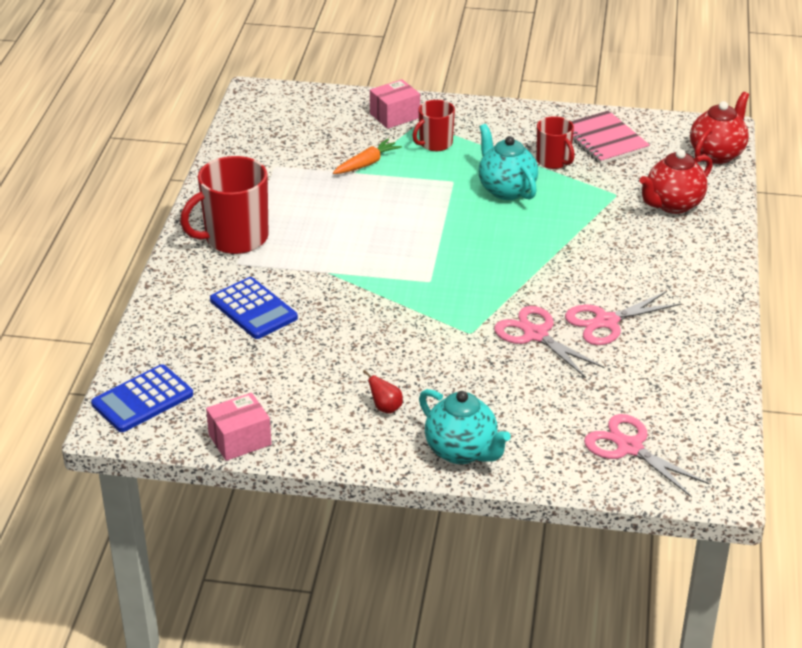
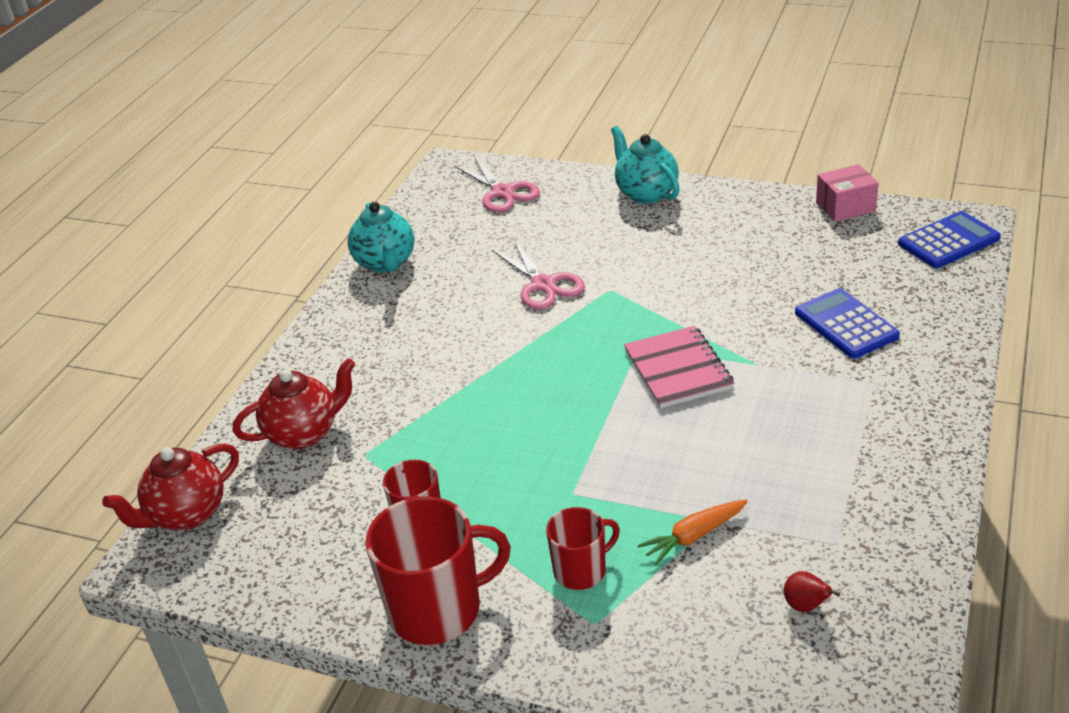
camera: 165 degrees left, 0 degrees up
red mug [180,156,268,254] -> red mug moved to [365,496,511,645]
red pear [363,370,403,413] -> red pear moved to [784,571,840,612]
pink box [370,79,420,129] -> none
turquoise teapot [479,124,538,200] -> turquoise teapot moved to [348,202,414,273]
pink scissors [565,291,682,345] -> none
pink notebook [571,110,650,164] -> pink notebook moved to [624,326,734,408]

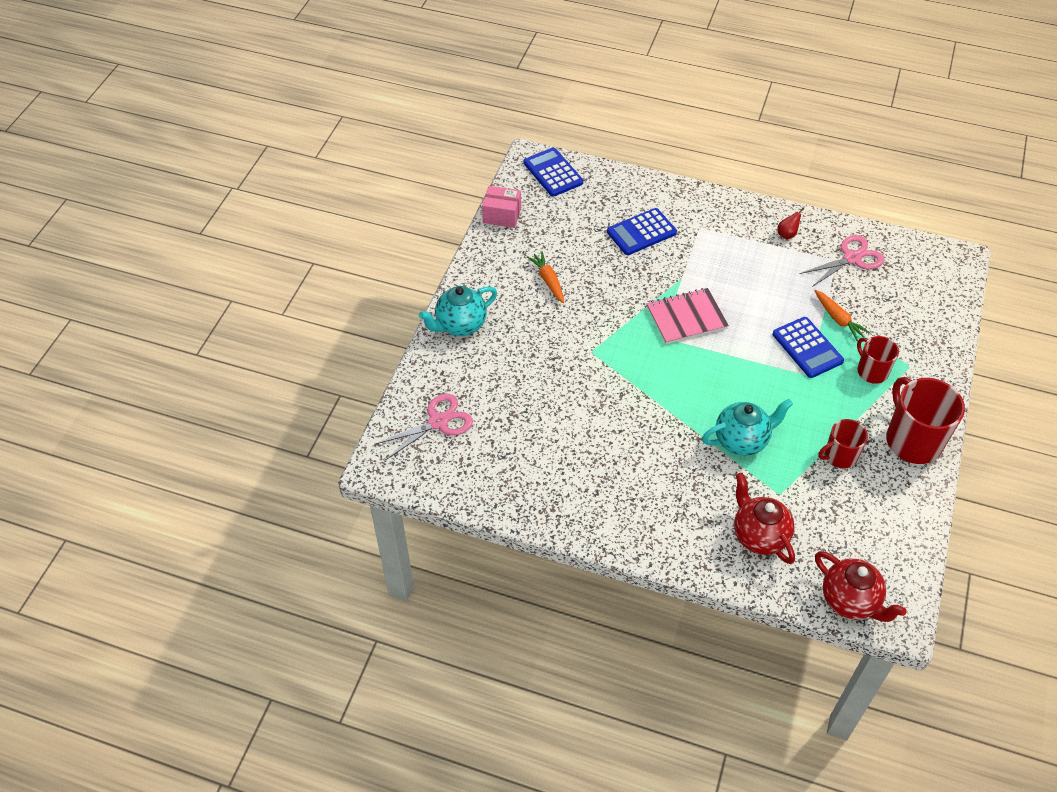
camera: 95 degrees left, 15 degrees up
turquoise teapot [348,202,414,273] -> turquoise teapot moved to [702,399,793,456]
pink scissors [492,240,585,310] -> pink scissors moved to [799,235,885,287]
red pear [784,571,840,612] -> red pear moved to [778,208,804,239]
pink box [816,164,879,222] -> pink box turned 60 degrees counterclockwise [482,186,521,228]
none -> orange carrot [527,251,564,303]
none -> blue calculator [773,317,844,378]

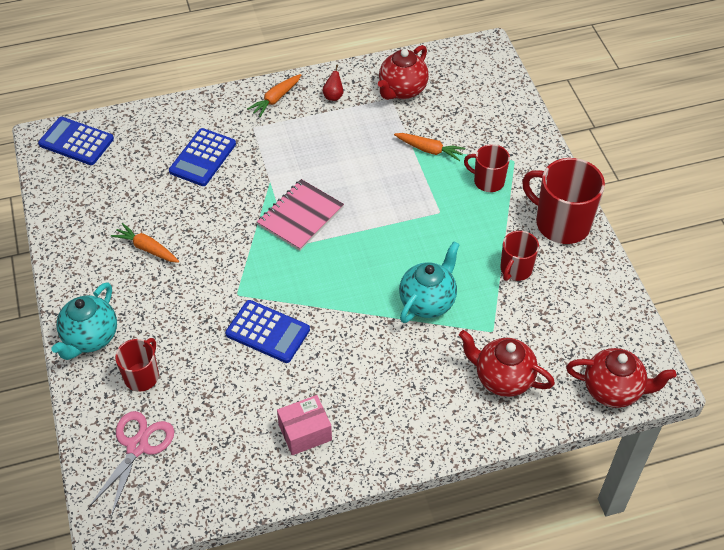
camera: 35 degrees left, 0 degrees up
pink box [482,186,521,228] -> pink box moved to [277,395,332,455]
blue calculator [773,317,844,378] -> blue calculator moved to [225,300,310,363]
pink scissors [799,235,885,287] -> red teapot [378,45,429,100]
none -> red mug [115,338,159,392]
none -> orange carrot [247,74,301,117]

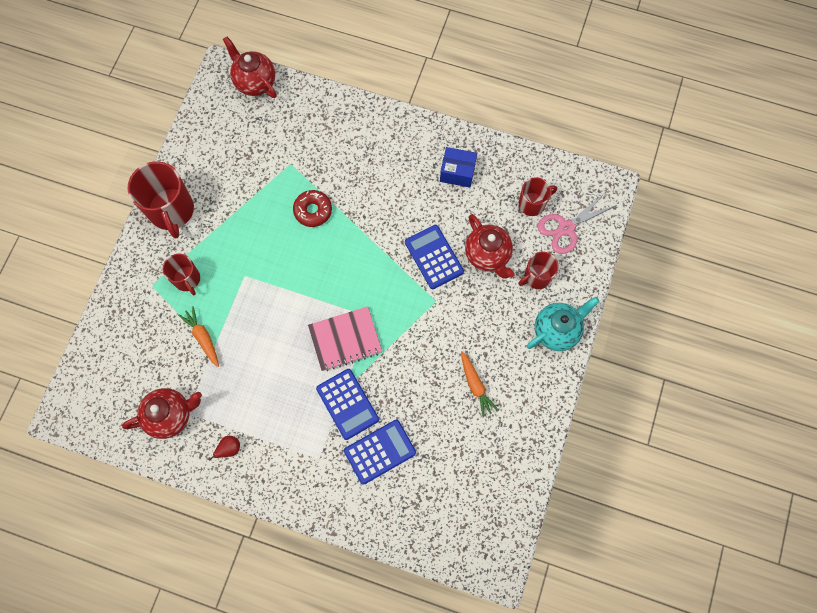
camera: 145 degrees left, 20 degrees up
blue calculator [38,117,114,165] -> blue calculator moved to [316,369,379,440]
orange carrot [247,74,301,117] -> none
pink box [277,395,332,455] -> blue box [440,147,477,188]
turquoise teapot [399,241,460,323] -> red donut [293,190,332,227]
red teapot [459,330,555,397] -> red teapot moved to [465,214,515,279]
red mug [500,231,539,281] -> red mug moved to [519,177,557,216]

